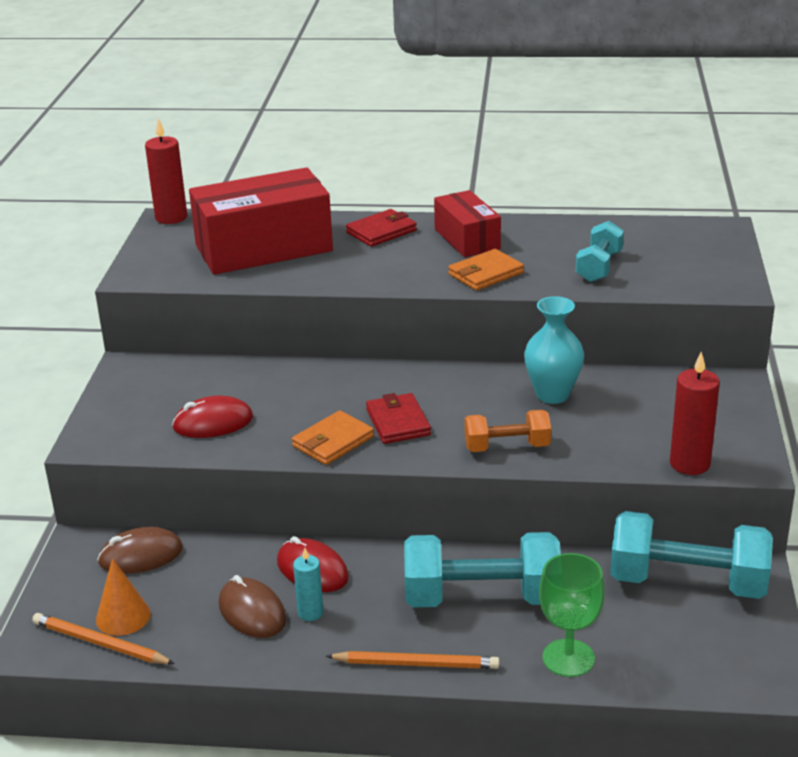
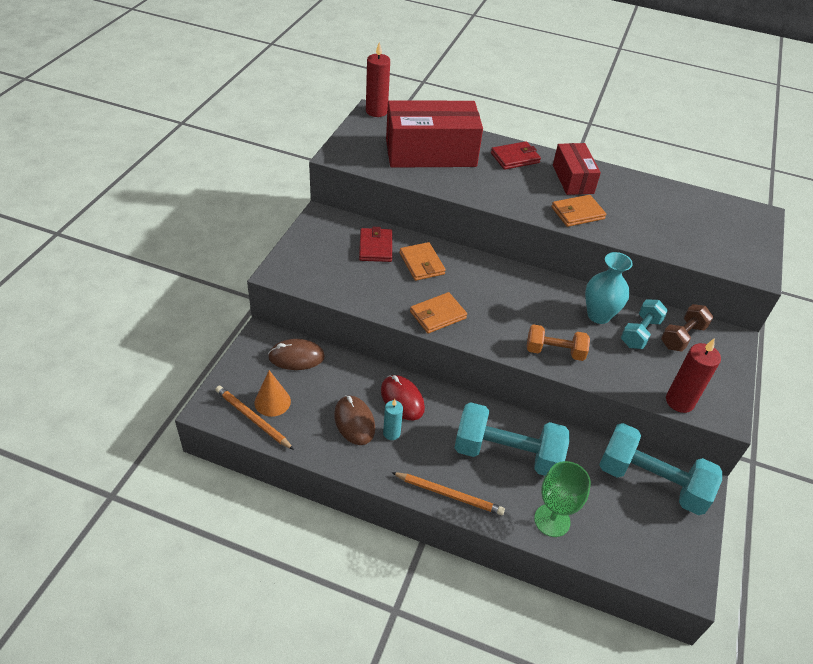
camera: 10 degrees right, 15 degrees up
red mouse [172,396,253,438] -> none
red wallet [366,393,431,444] -> red wallet moved to [359,227,392,262]
turquoise dumbbell [575,221,624,282] -> turquoise dumbbell moved to [621,299,668,349]
none -> orange wallet [399,242,446,281]
none -> brown dumbbell [661,304,713,352]

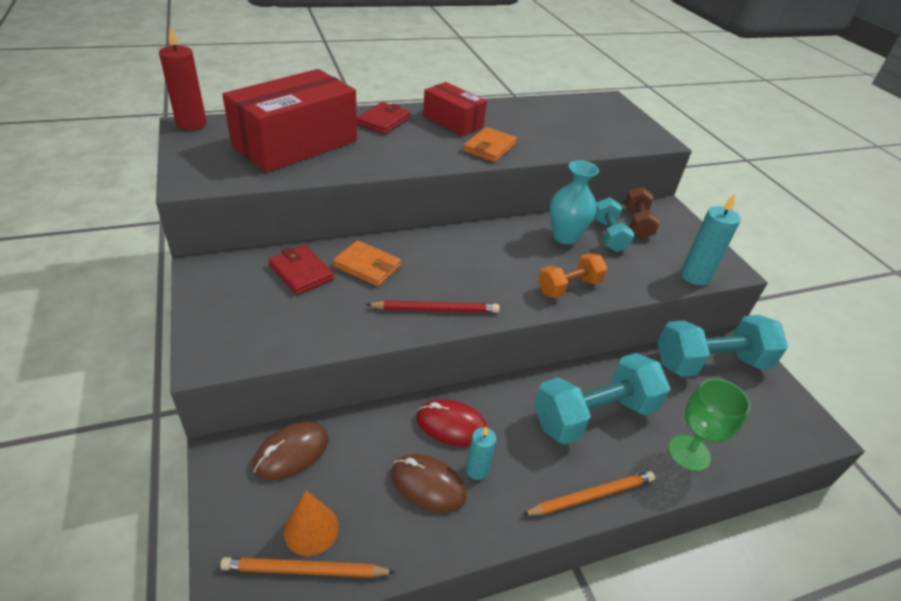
camera: 40 degrees left, 5 degrees down
orange wallet [410,292,467,333] -> red pencil [366,301,500,313]
red candle [666,338,721,413] -> turquoise candle [681,194,741,286]

